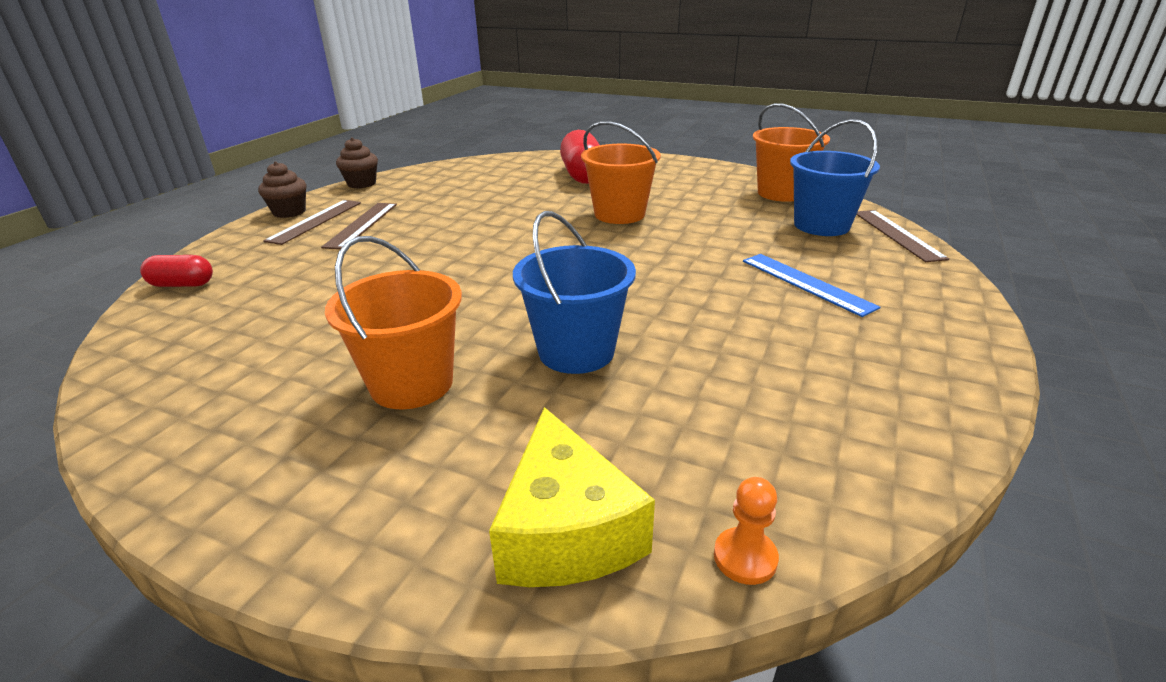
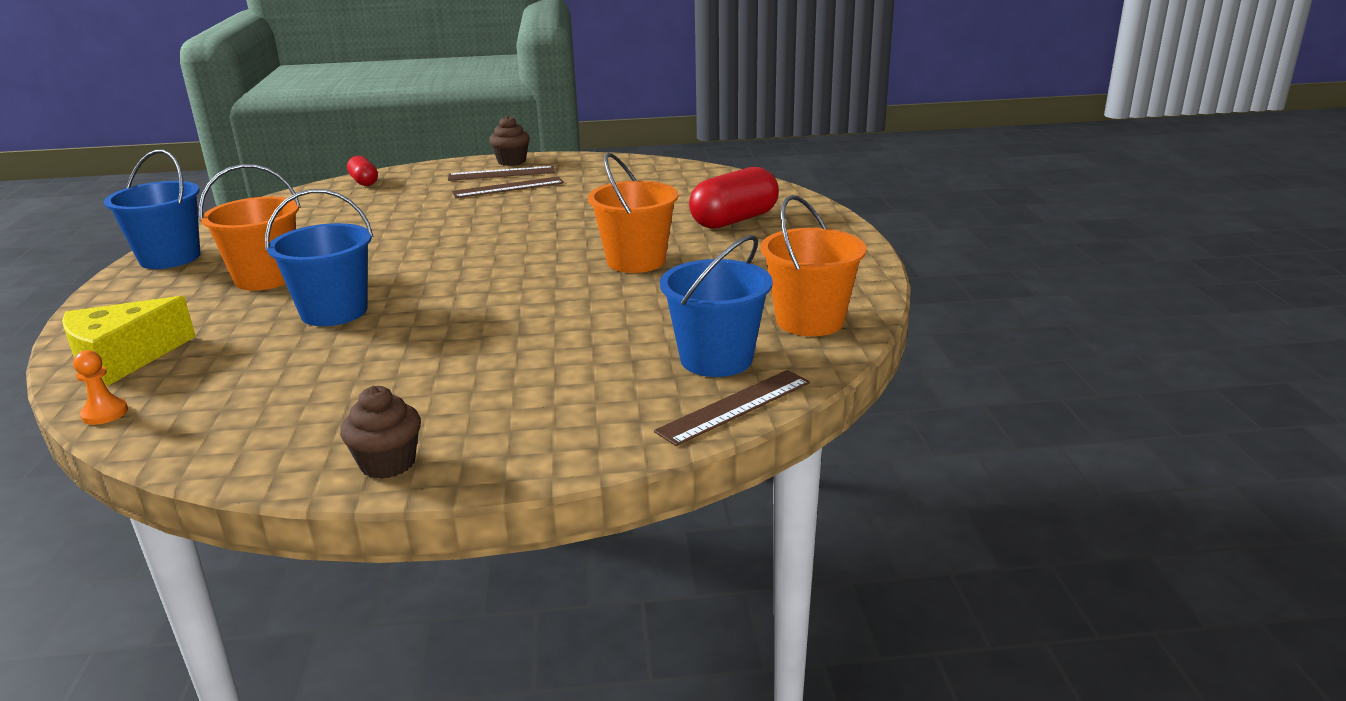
camera: 60 degrees right, 5 degrees down
brown cupcake [336,137,378,188] -> brown cupcake moved to [340,386,421,479]
blue ruler [743,254,881,317] -> none
none -> blue bucket [104,150,200,269]

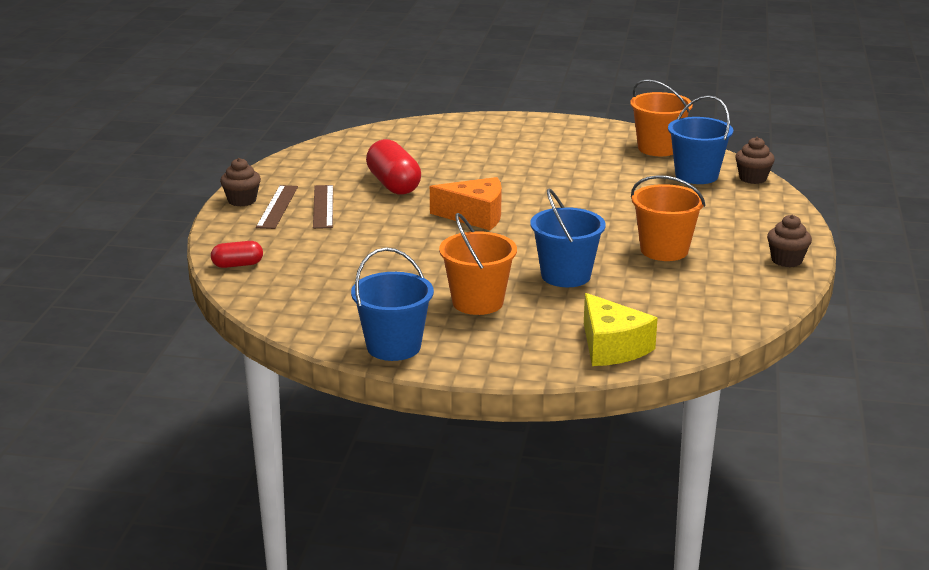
camera: 75 degrees left, 0 degrees up
orange pawn [73,350,128,425] -> none
orange bucket [588,153,678,273] -> orange bucket moved to [631,175,705,261]
brown ruler [654,370,810,446] -> brown cupcake [735,137,775,184]
red capsule [689,167,779,229] -> red capsule moved to [366,139,421,195]
none -> orange cheese [430,177,502,230]

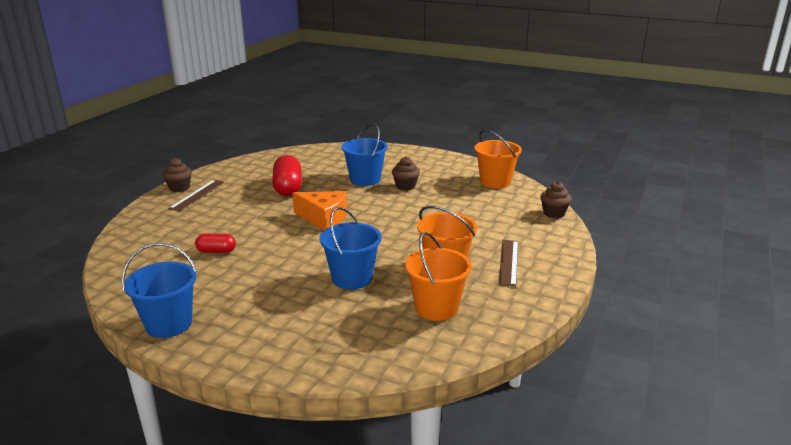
camera: 15 degrees right, 0 degrees up
red capsule [211,241,263,268] -> red capsule moved to [195,234,236,253]
brown ruler [313,185,333,229] -> brown ruler moved to [498,240,518,287]
orange bucket [439,213,517,315] -> orange bucket moved to [405,232,472,321]
yellow cheese [584,293,658,366] -> none
blue bucket [668,95,733,184] -> blue bucket moved to [341,123,388,186]
brown cupcake [767,215,812,267] -> brown cupcake moved to [392,157,420,191]

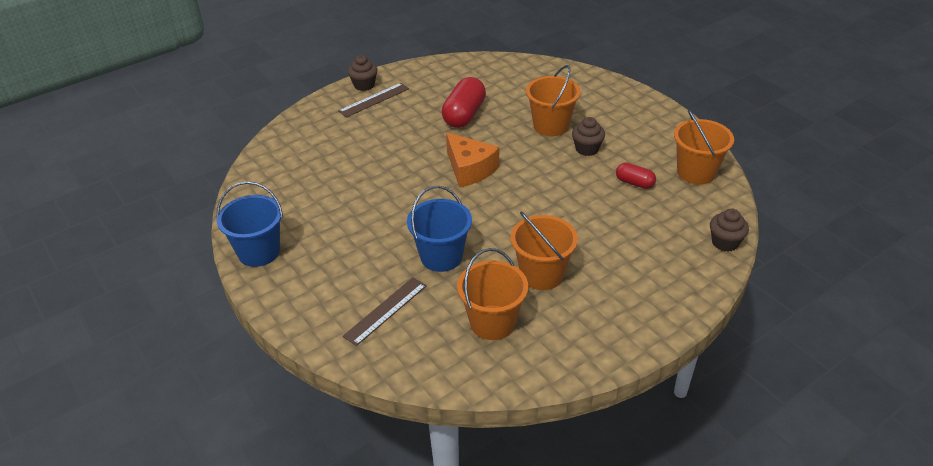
camera: 30 degrees right, 15 degrees up
red capsule [195,234,236,253] -> red capsule moved to [616,163,656,189]
blue bucket [341,123,388,186] -> orange bucket [526,65,581,136]
brown ruler [498,240,518,287] -> brown ruler moved to [343,277,427,346]

